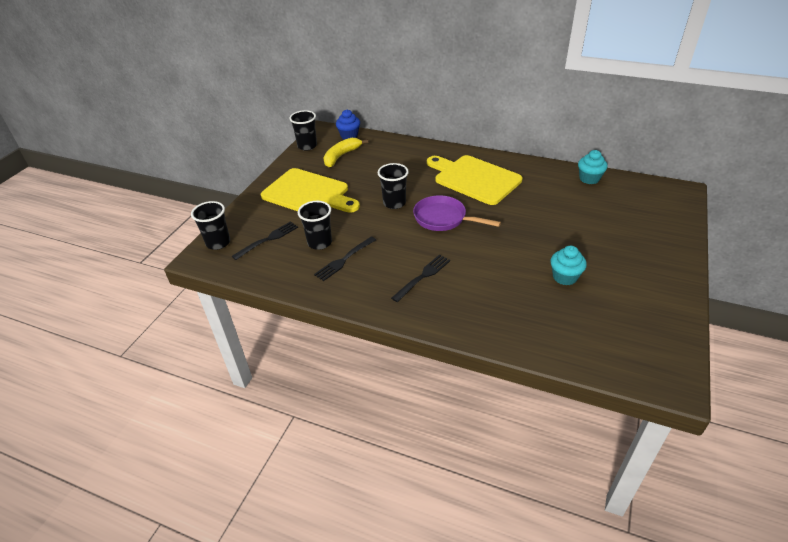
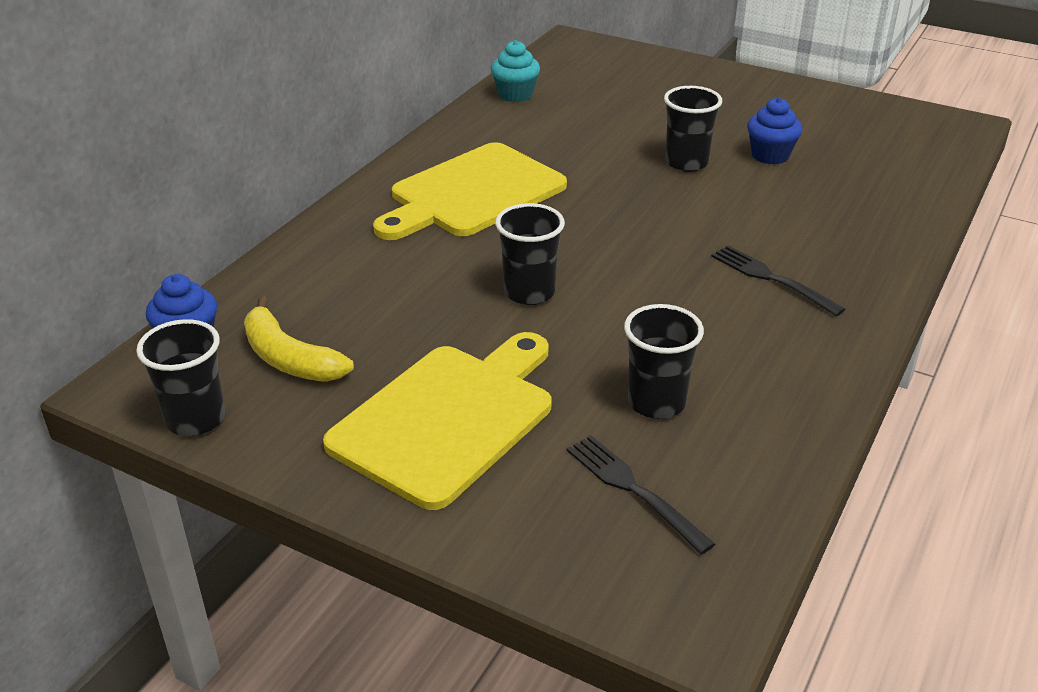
camera: 85 degrees left, 5 degrees down
black cup [191,201,230,250] -> black cup moved to [664,86,722,172]
black fork [314,237,376,281] -> none
purple pan [413,195,501,231] -> none
turquoise cupcake [550,246,587,286] -> blue cupcake [747,97,802,165]

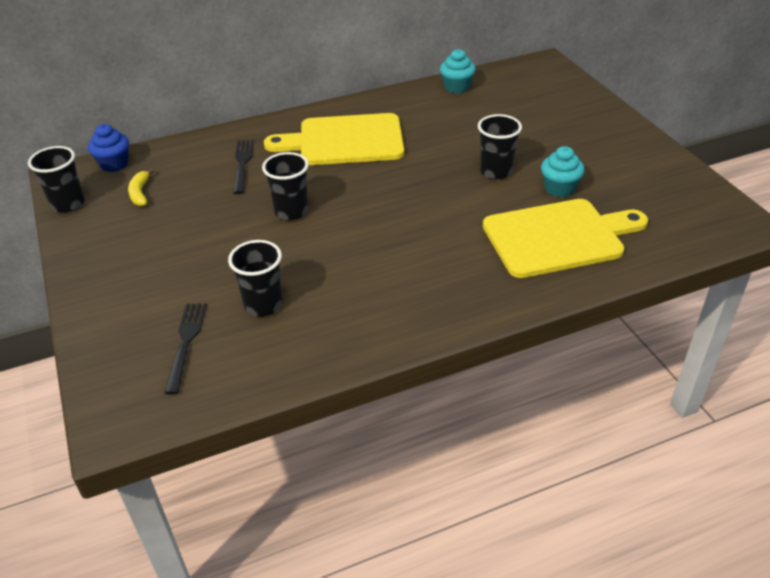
camera: 40 degrees right, 5 degrees up
yellow banana [244,296,354,382] -> yellow banana [128,168,154,206], size x0.63
yellow cutting board [323,332,552,510] -> yellow cutting board moved to [483,199,648,278]
black fork [711,245,845,316] -> black fork moved to [233,140,254,194]
blue cupcake [747,97,802,165] -> turquoise cupcake [541,146,585,198]

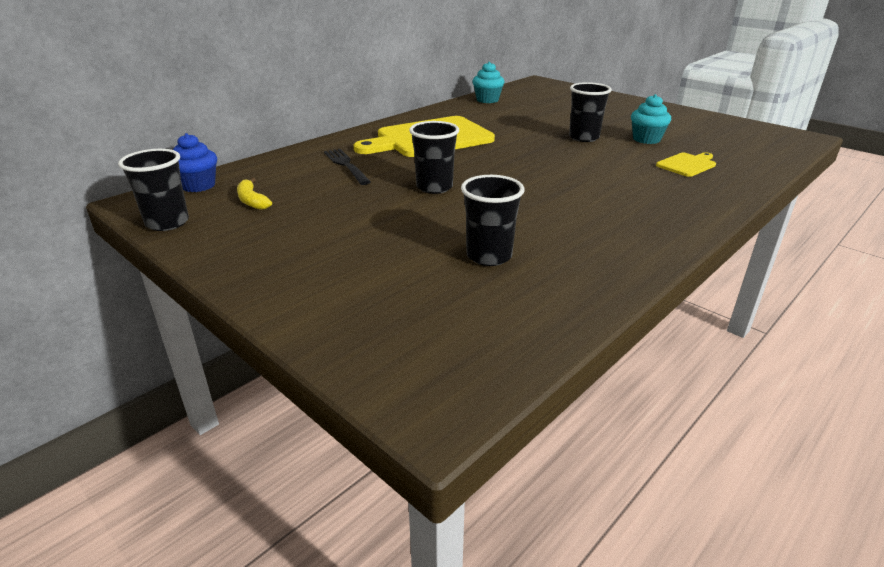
camera: 25 degrees left, 10 degrees down
black fork [164,304,207,394] -> none
yellow cutting board [483,199,648,278] -> yellow cutting board [656,152,716,177], size x0.45

